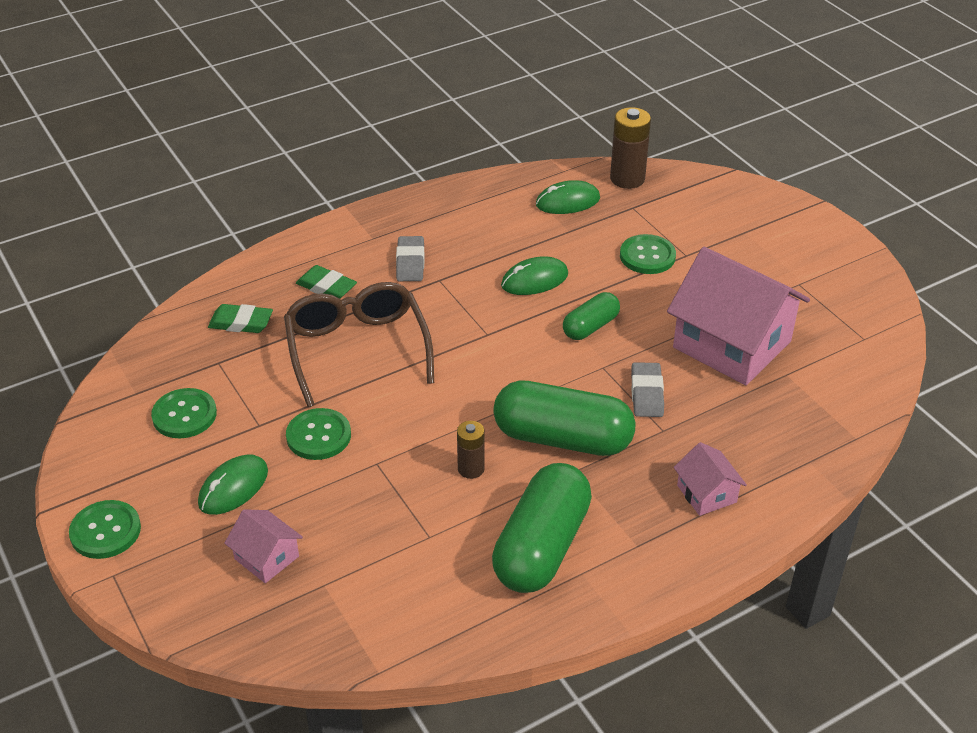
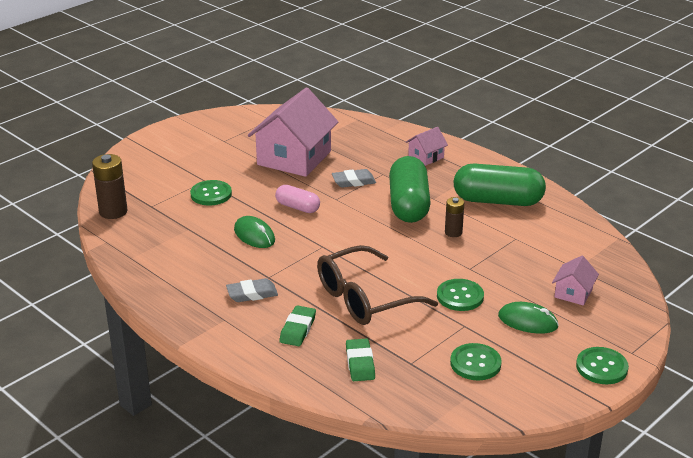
camera: 105 degrees left, 10 degrees down
green mouse [536,180,600,214] -> none
green capsule [563,292,620,340] -> pink capsule [275,185,320,213]

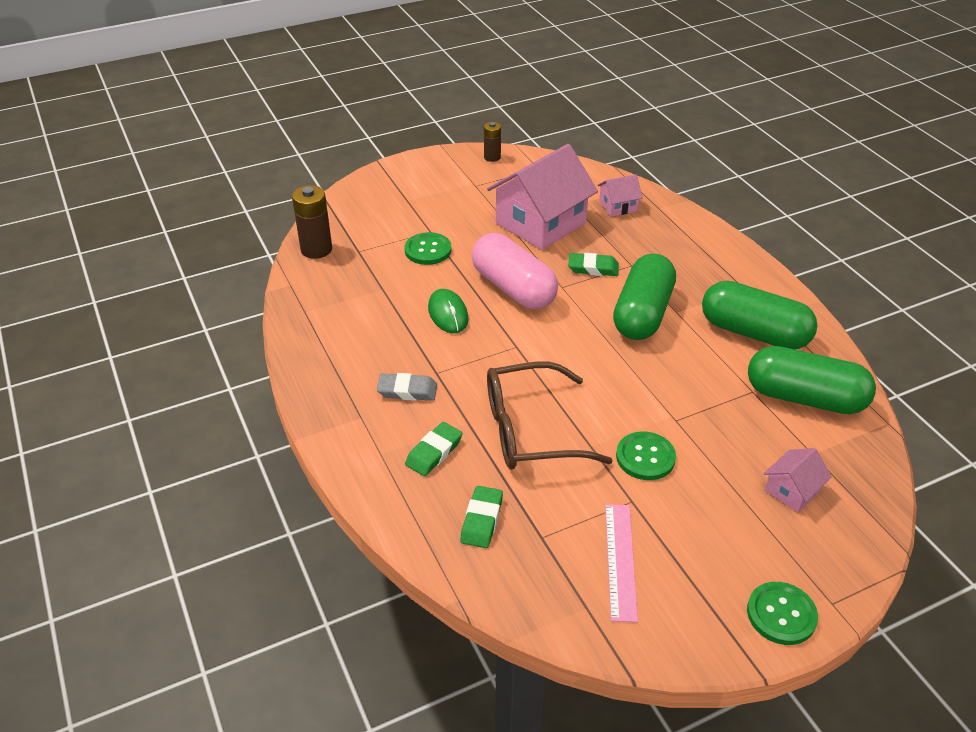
camera: 20 degrees right, 10 degrees up
pink capsule [275,185,320,213] -> pink capsule [472,233,558,309], size x1.86
grey eraser [332,169,376,188] -> green eraser [568,253,619,276]
pink house [406,127,448,166] -> pink house moved to [597,174,643,217]
brown battery [445,197,464,237] -> brown battery moved to [484,122,501,162]
green button [450,343,502,380] -> pink ruler [605,504,638,622]
green mouse [498,302,559,334] -> none
none -> green capsule [748,346,876,414]

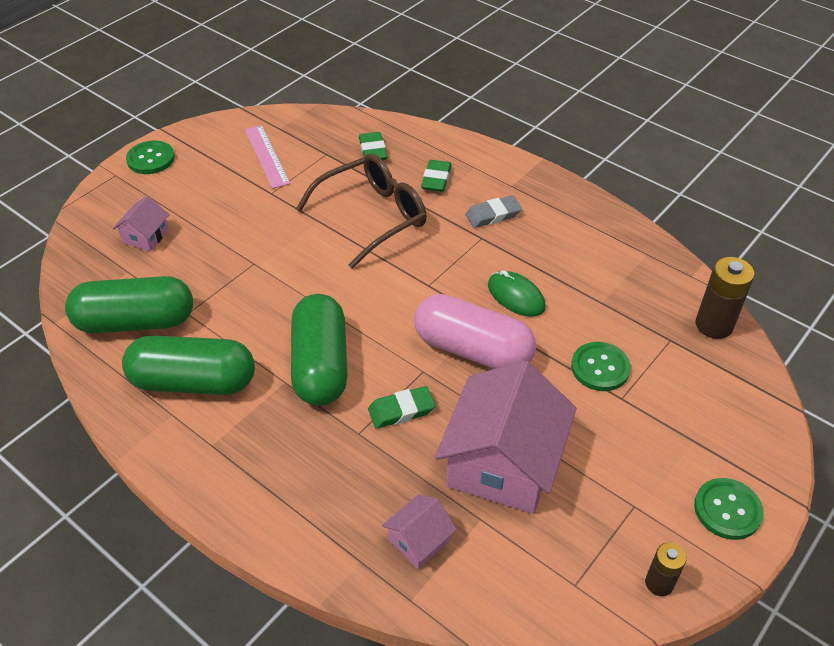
camera: 155 degrees right, 5 degrees up
green button [616,431,676,480] -> green button moved to [694,478,763,540]

